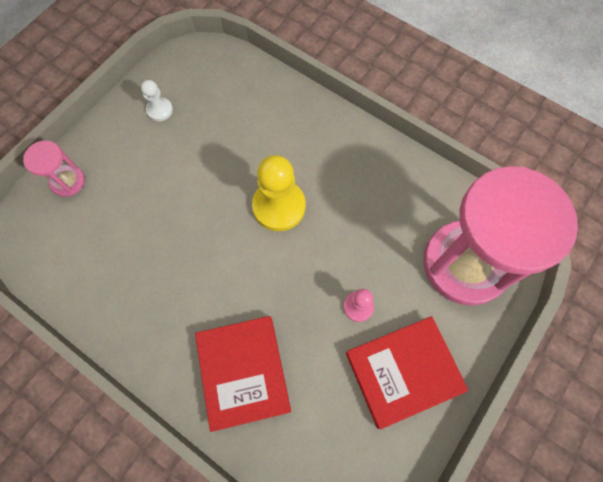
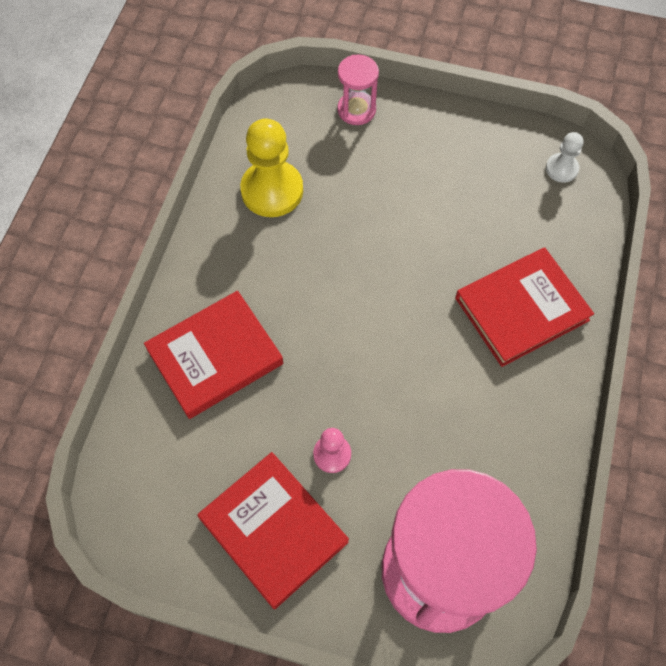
camera: 70 degrees right, 5 degrees down
white pawn [141,80,173,121] -> white pawn moved to [546,132,583,183]
yellow pawn [252,155,306,231] -> yellow pawn moved to [240,118,303,217]
none -> red book [455,247,594,367]

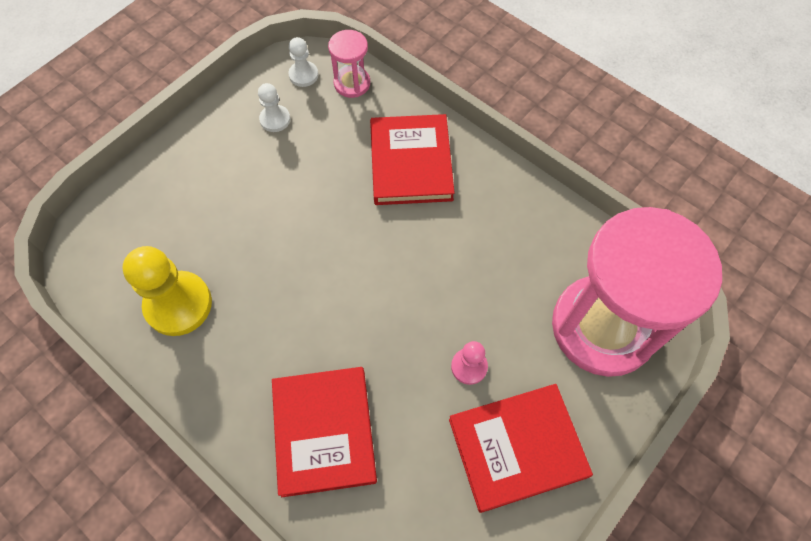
camera: 65 degrees left, 0 degrees up
pink hourglass [337,55,379,125] -> pink hourglass moved to [328,30,370,98]
none -> white pawn [258,83,290,132]

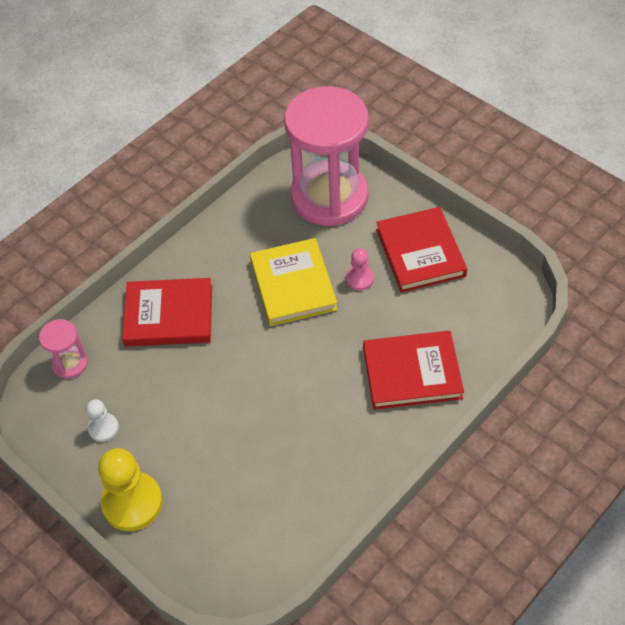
camera: 85 degrees left, 10 degrees down
yellow pawn [122,246,212,336] -> yellow pawn moved to [98,448,163,531]
white pawn [288,37,318,87] -> none
none -> yellow book [250,238,338,326]

